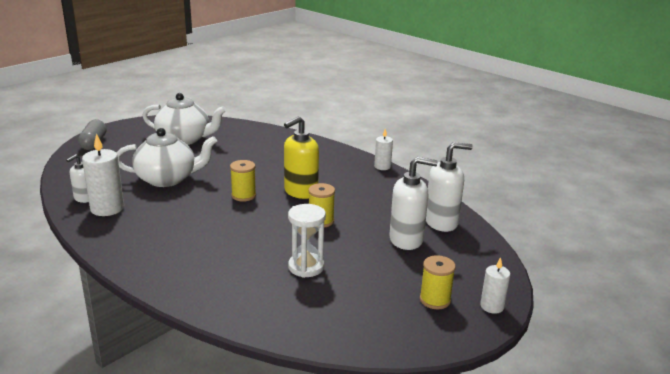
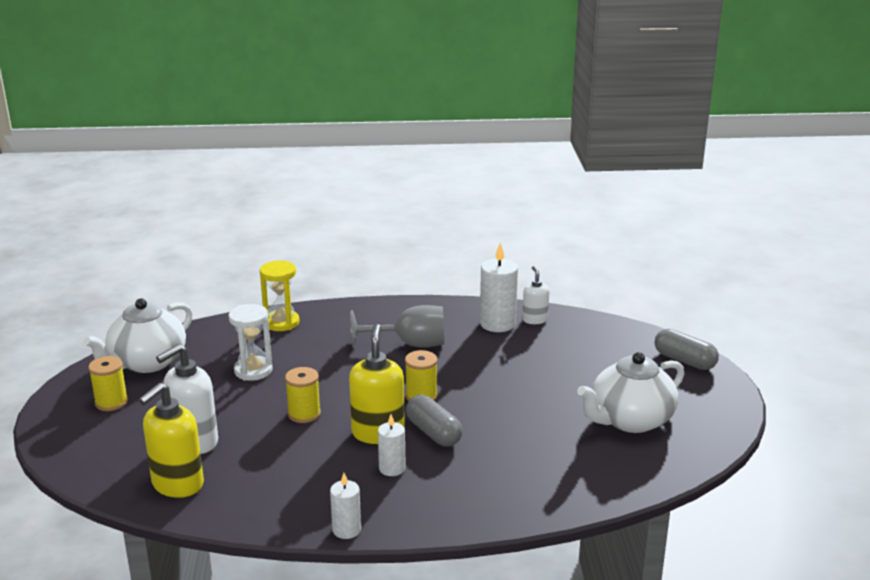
camera: 135 degrees right, 0 degrees up
white teapot [116,128,217,187] -> white teapot moved to [83,299,193,373]
white soap dispenser [426,142,473,232] -> yellow soap dispenser [139,383,204,498]
white candle [480,257,510,314] -> white candle moved to [378,414,406,476]
none -> yellow hourglass [260,260,300,331]
none -> grey goblet [350,305,444,348]
none -> grey capsule [406,395,463,447]

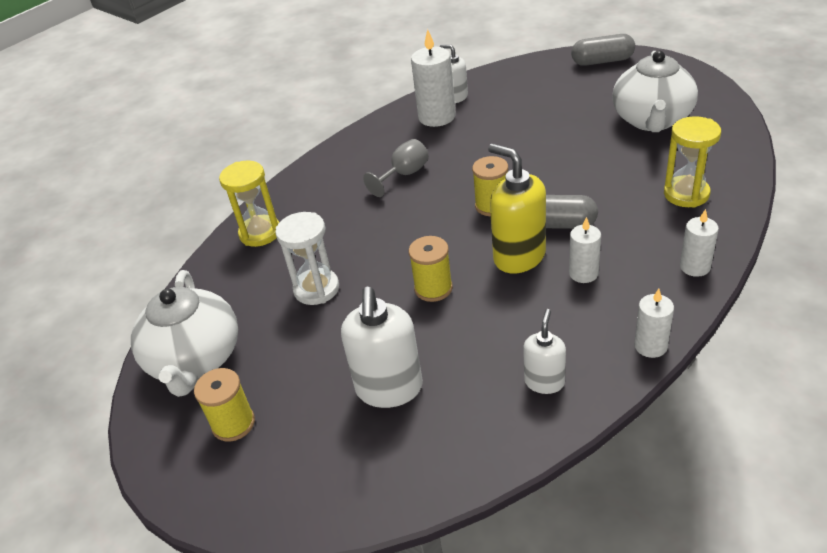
camera: 40 degrees left, 15 degrees up
yellow soap dispenser [139,383,204,498] -> none
grey goblet [350,305,444,348] -> grey goblet [363,139,429,197], size x0.66
none -> white soap dispenser [523,309,566,394]
none -> yellow hourglass [664,116,721,208]
none -> white candle [680,209,719,277]

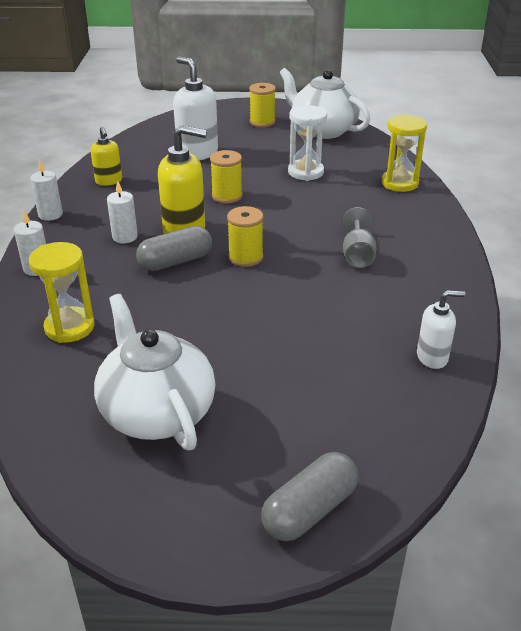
camera: 135 degrees right, 5 degrees down
white candle [411,29,456,127] -> none
white soap dispenser [523,309,566,394] -> yellow soap dispenser [90,127,122,186]

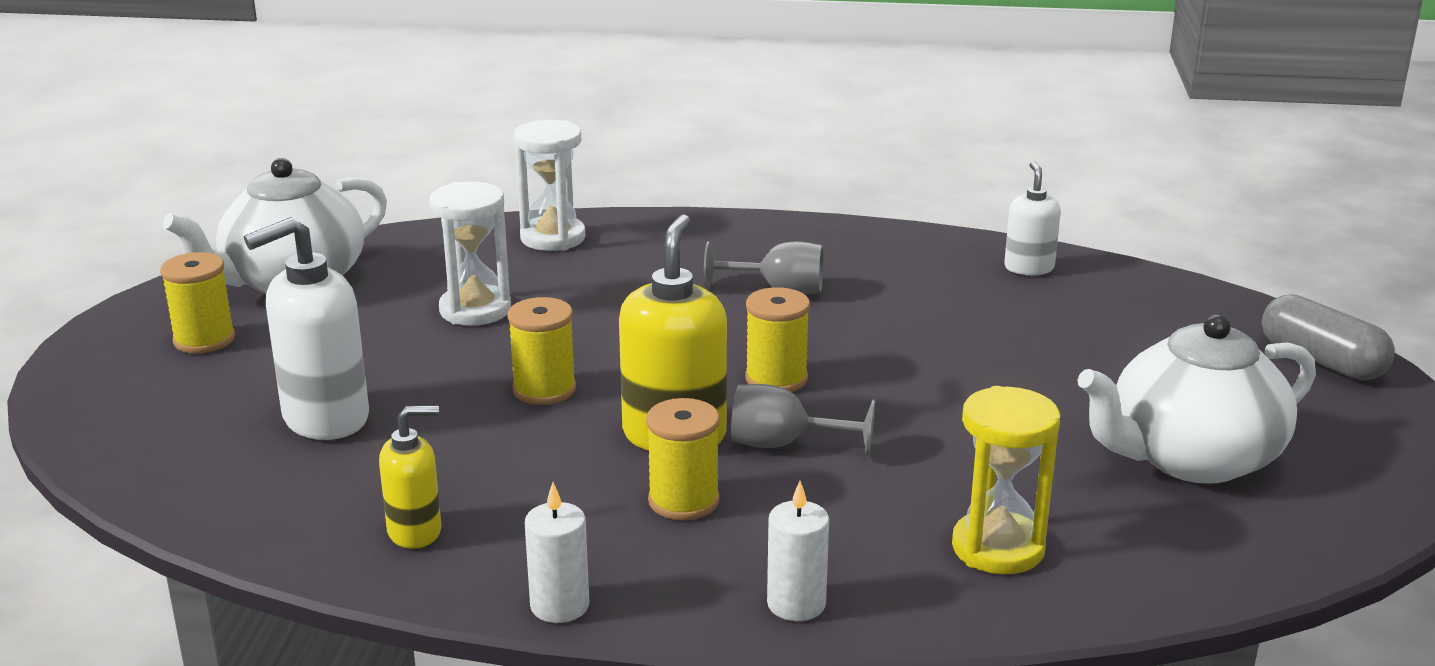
camera: 85 degrees left, 10 degrees down
white candle [107,181,138,243] -> yellow spool [646,398,720,520]
grey capsule [136,226,212,271] -> grey goblet [731,384,875,457]
yellow hourglass [381,114,427,192] -> white hourglass [514,120,585,251]

